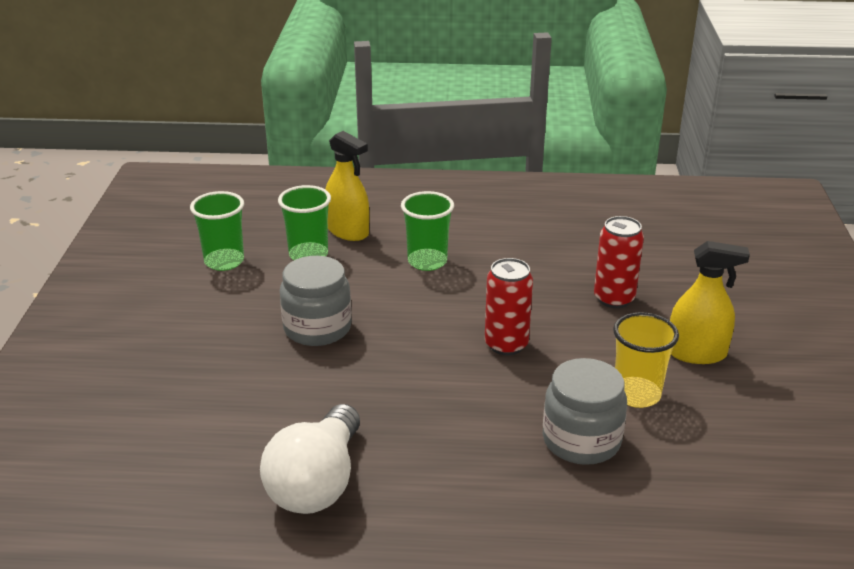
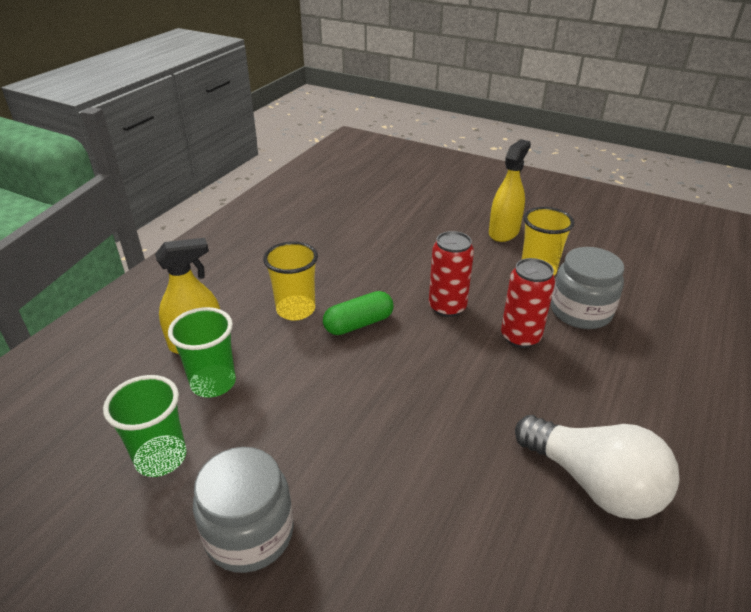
camera: 65 degrees left, 5 degrees up
grey jar [280,256,352,346] -> grey jar moved to [193,447,294,573]
green cup [401,191,454,271] -> yellow cup [263,241,318,320]
red can [594,216,644,308] -> red can moved to [501,258,555,348]
none -> green capsule [323,291,394,335]

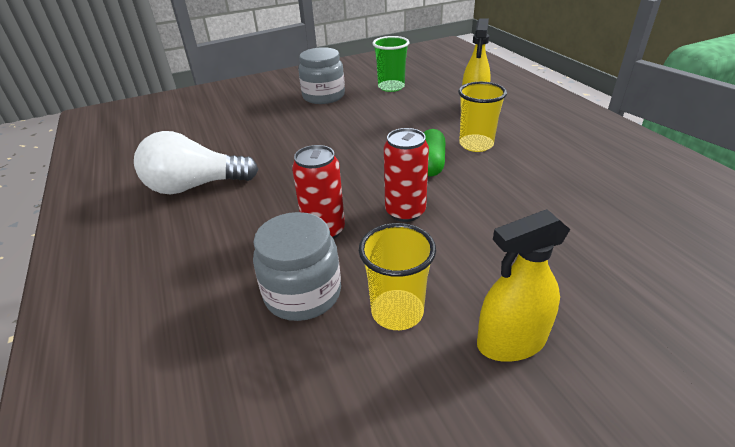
camera: 130 degrees right, 0 degrees up
green cup [168,307,236,398] -> none
yellow spray bottle [489,139,531,242] -> yellow spray bottle turned 90 degrees clockwise [477,209,570,362]

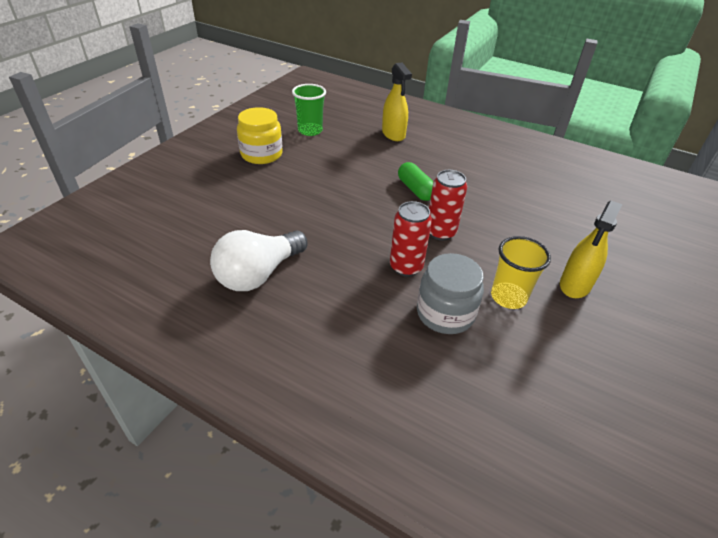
camera: 40 degrees left, 5 degrees up
grey jar [298,47,345,104] -> yellow jar [237,107,283,164]
yellow cup [458,82,507,152] -> none

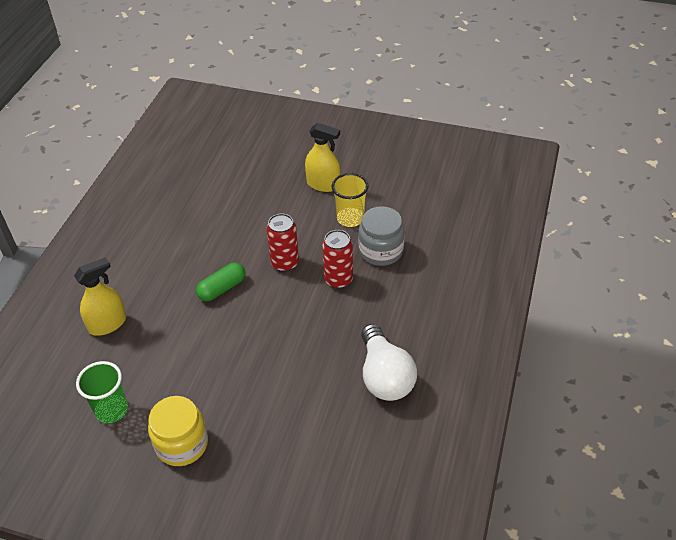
camera: 100 degrees left, 5 degrees up
white light bulb [210,230,307,291] -> white light bulb turned 45 degrees clockwise [361,324,417,401]

